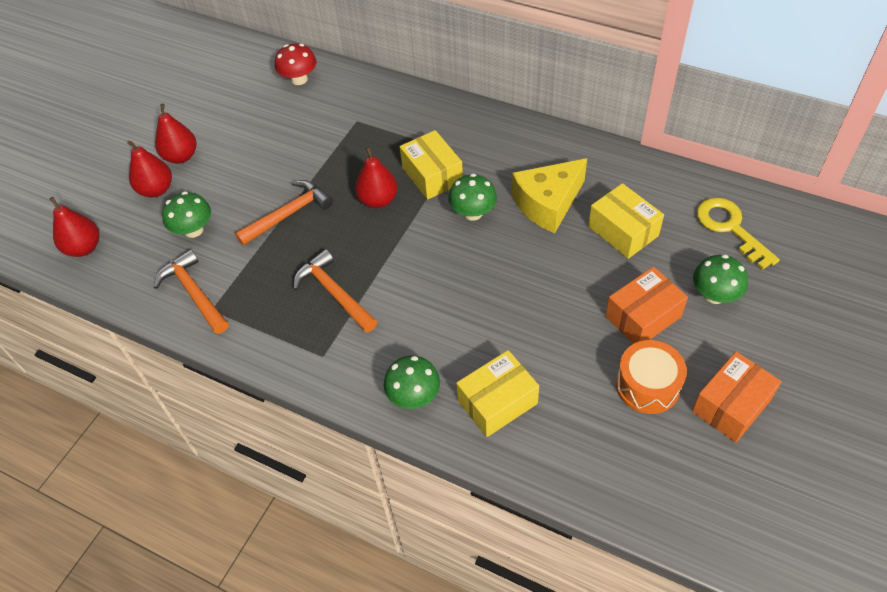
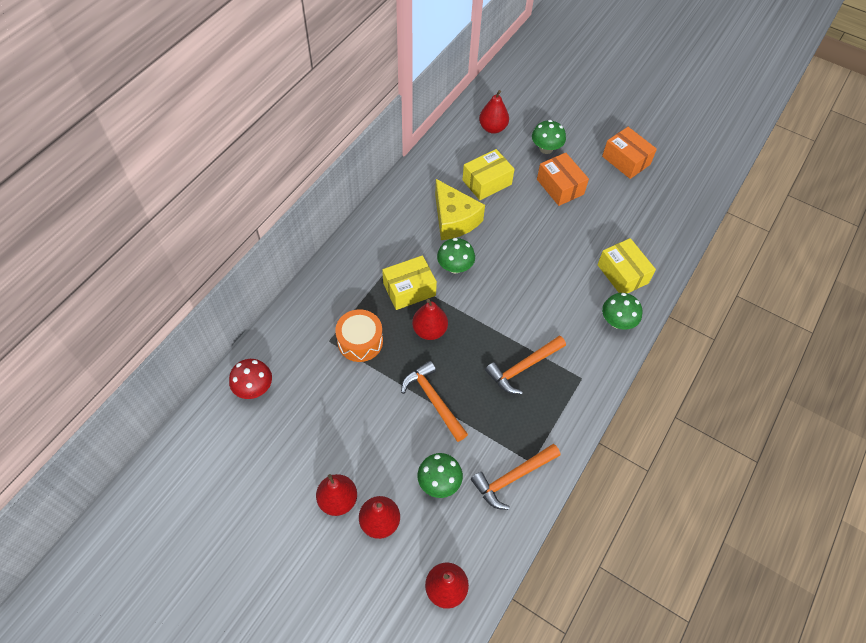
camera: 90 degrees left, 5 degrees up
orange drum [616,340,687,414] -> orange drum moved to [335,309,383,362]
yellow key [696,197,780,270] -> red pear [479,90,509,134]

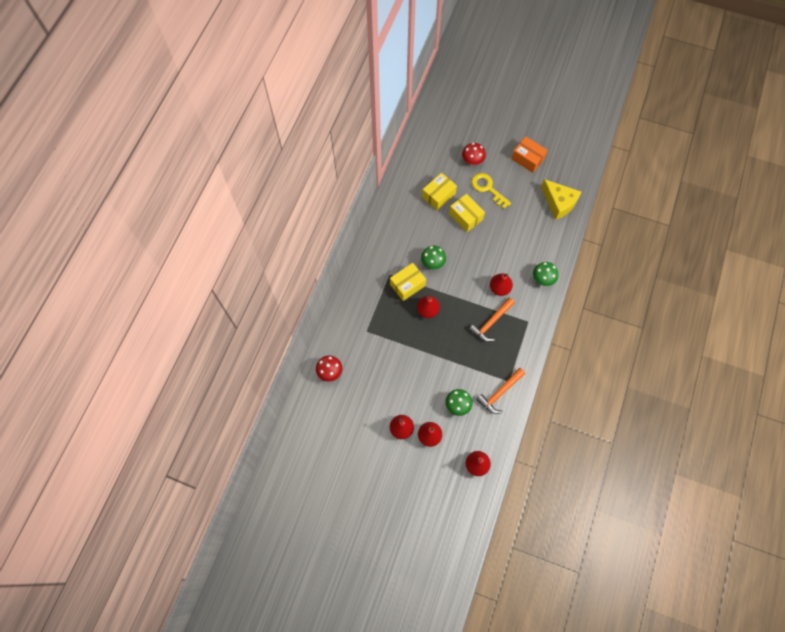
camera: 10 degrees left, 10 degrees up
orange drum [335,309,383,362] -> none
orange hammer [401,361,468,442] -> none
yellow cheese [435,179,485,240] -> yellow cheese moved to [541,179,581,220]
red pear [479,90,509,134] -> red pear moved to [490,274,513,296]
green mushroom [532,120,566,154] -> red mushroom [462,143,486,165]
orange box [537,153,589,206] -> yellow key [471,173,511,209]
yellow box [597,238,656,294] -> yellow box moved to [449,194,485,232]

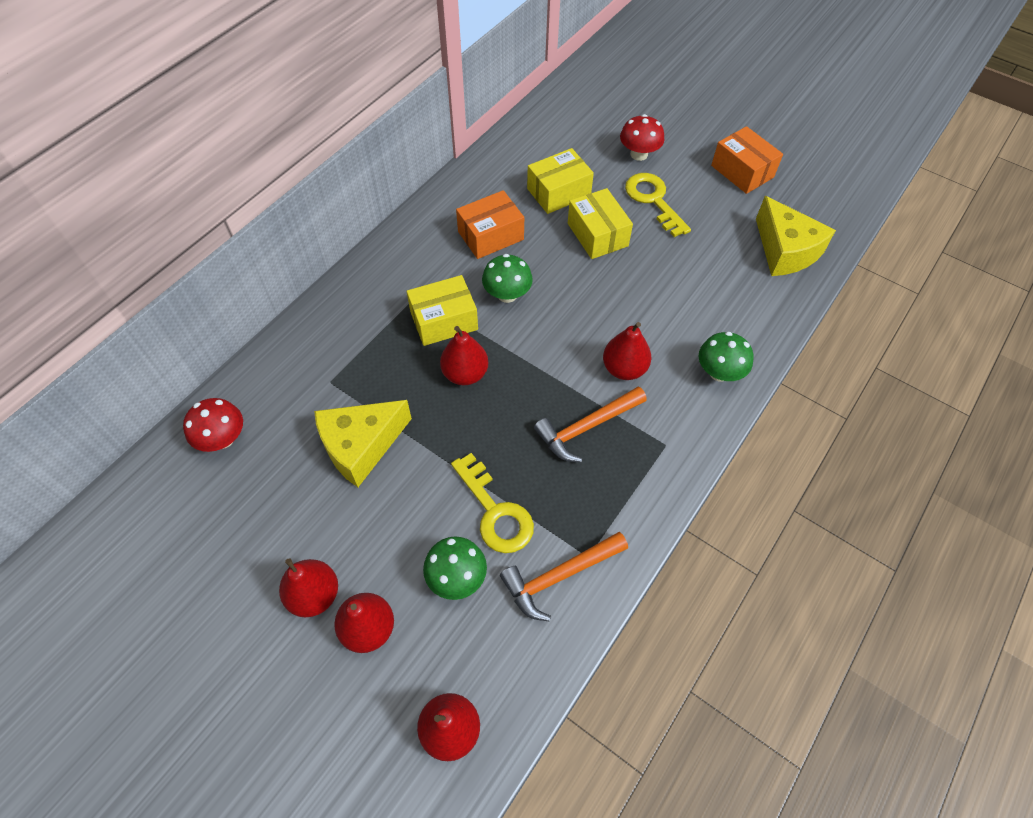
camera: 15 degrees right, 10 degrees down
none -> yellow cheese [314,400,412,487]
none -> yellow key [451,453,534,553]
none -> orange box [456,190,524,259]

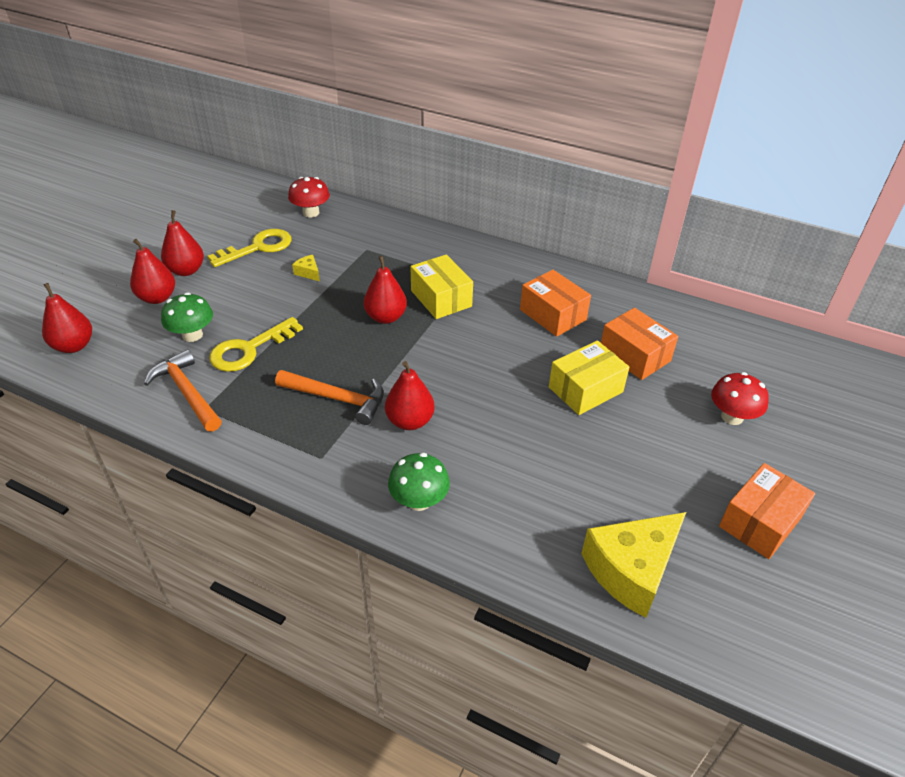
camera: 80 degrees right, 15 degrees down
yellow cheese [314,400,412,487] -> yellow cheese [292,255,320,281], size x0.41
green mushroom [482,254,533,303] -> none
yellow box [527,148,594,214] -> orange box [601,308,678,380]
orange hammer [534,387,647,462] -> orange hammer turned 150 degrees clockwise [275,370,384,425]
yellow key [625,173,691,237] -> yellow key moved to [208,229,292,267]

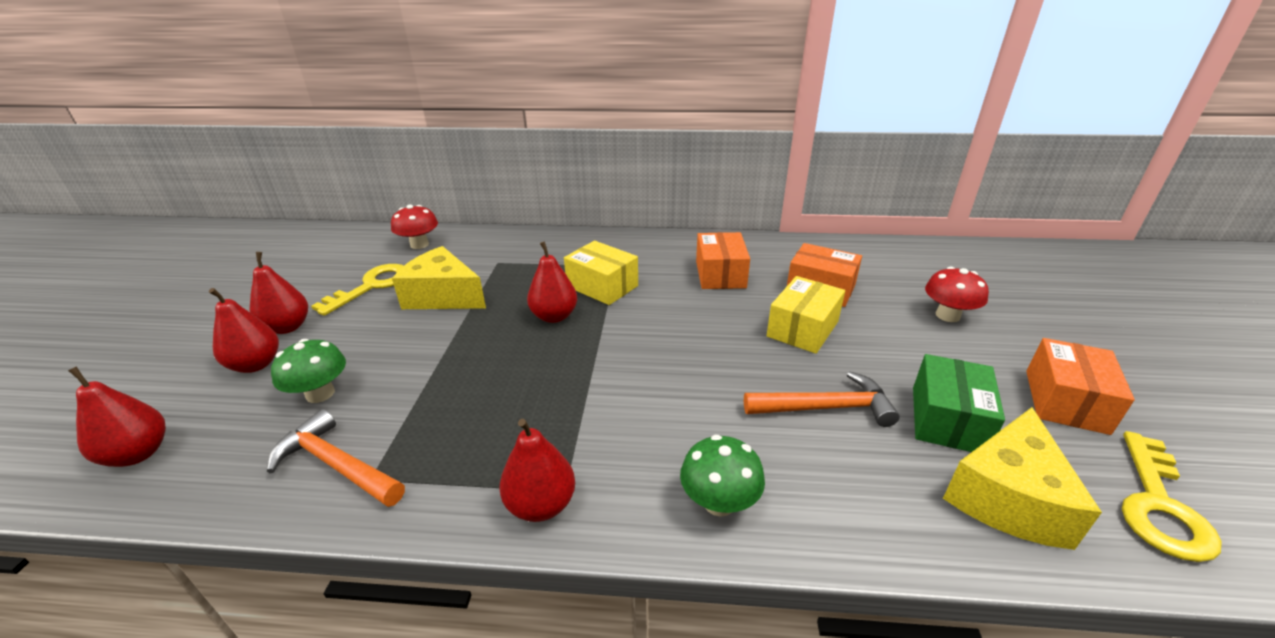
camera: 20 degrees left, 10 degrees down
yellow key [209,317,303,372] -> yellow key moved to [1122,431,1222,562]
orange hammer [275,370,384,425] -> orange hammer moved to [744,371,900,427]
yellow cheese [292,255,320,281] -> yellow cheese [392,246,486,309], size x2.46
red pear [385,361,434,430] -> red pear moved to [500,419,575,522]
orange box [520,270,591,337] -> orange box turned 60 degrees clockwise [696,232,750,289]
none -> green box [913,354,1005,452]

